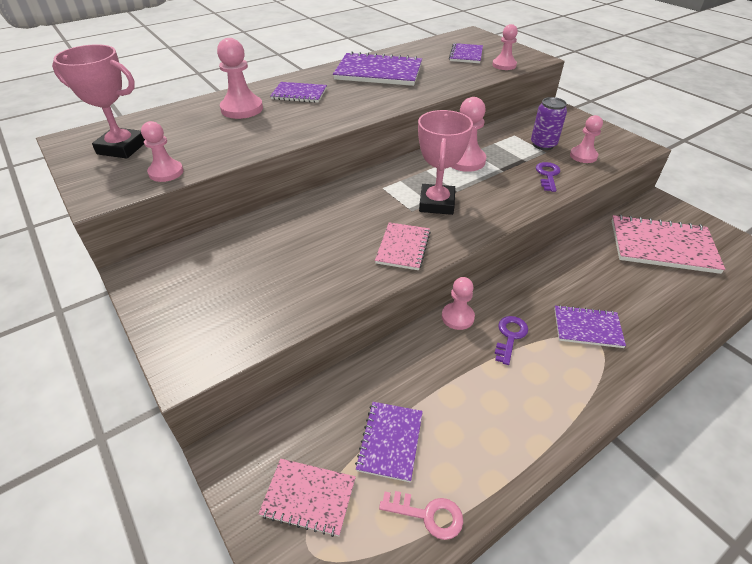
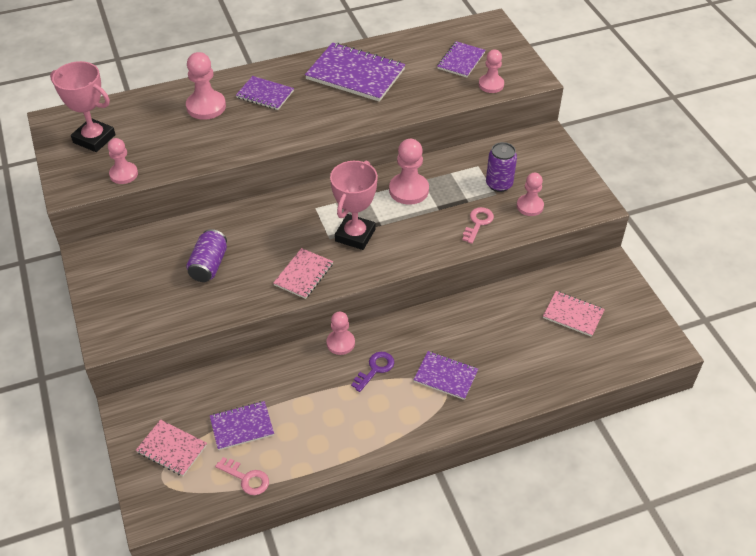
camera: 15 degrees right, 5 degrees up
purple notebook [355,402,423,482] -> purple notebook turned 45 degrees clockwise [210,401,274,450]
purple key [536,162,560,192] -> pink key [462,207,494,244]
pink notebook [611,215,725,274] -> pink notebook [543,291,605,337], size x0.56
none -> purple can [186,229,227,282]

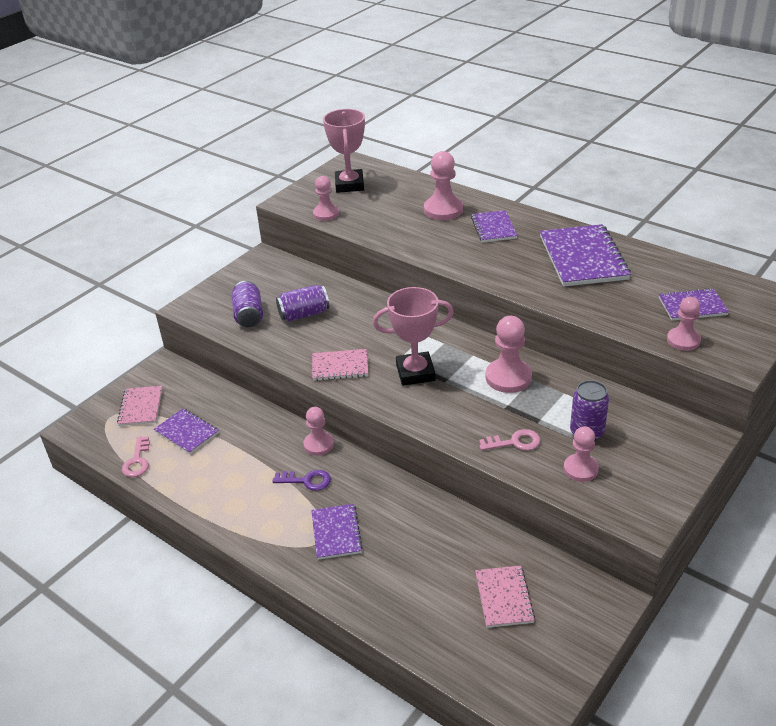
camera: 60 degrees right, 10 degrees down
none -> purple can [231,281,263,327]

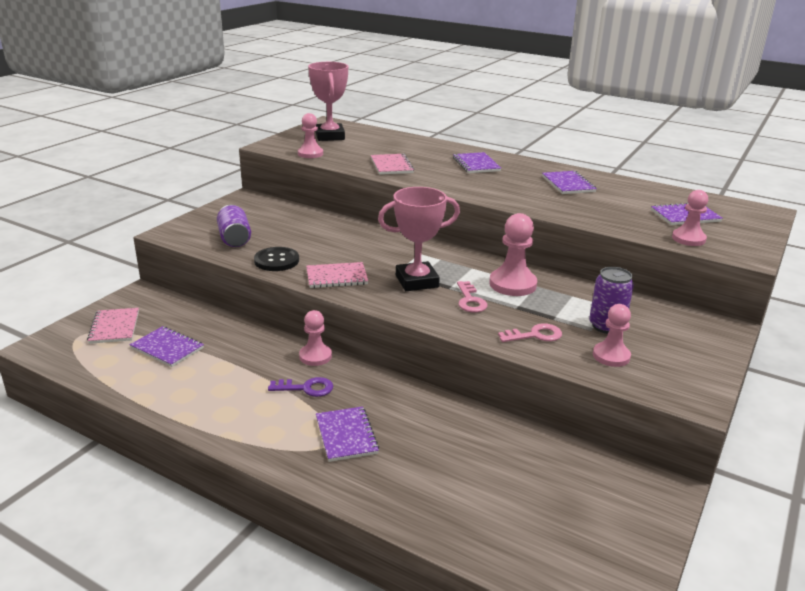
camera: 10 degrees left, 10 degrees down
pink key [122,436,150,477] -> pink key moved to [457,281,488,312]
purple can [276,285,329,322] -> none
pink pawn [424,151,463,220] -> none
pink notebook [475,566,535,628] -> pink notebook moved to [371,154,414,175]
purple notebook [540,224,631,287] -> purple notebook [542,171,597,194], size x0.56
none -> black button [254,247,299,271]

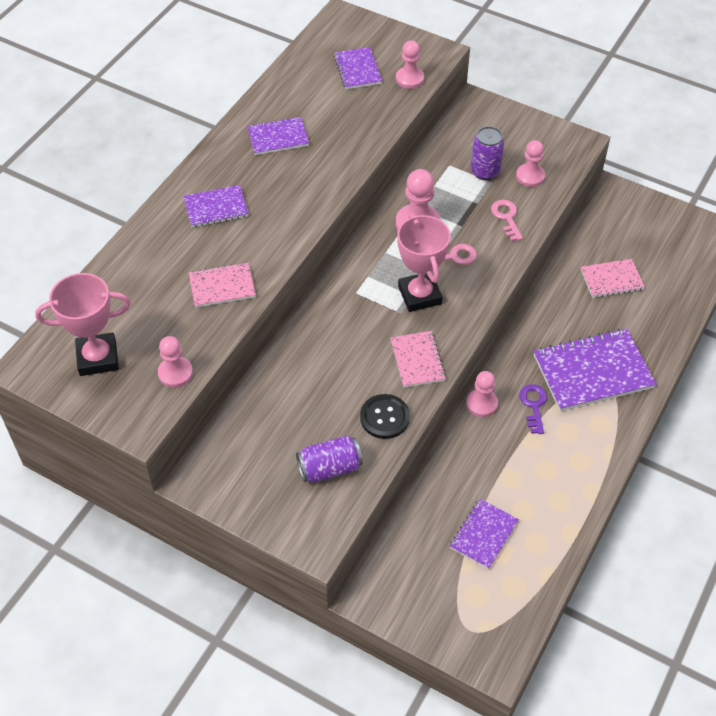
camera: 90 degrees left, 25 degrees up
pink notebook [87,308,139,344] -> pink notebook moved to [581,259,645,298]
purple notebook [316,406,379,462] -> purple notebook [534,328,656,411], size x1.77

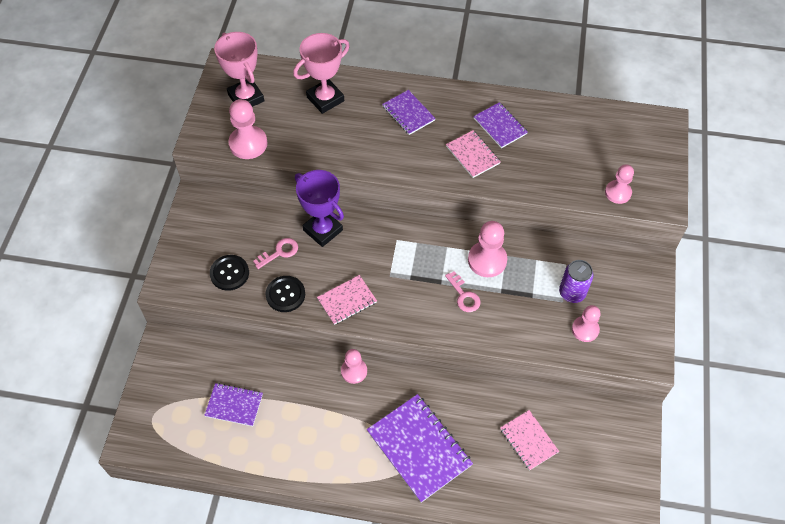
camera: 70 degrees right, 5 degrees up
pink pawn [158,336,193,388] -> pink pawn [228,99,268,159], size x1.51
pink notebook [189,262,256,308] -> pink notebook moved to [446,130,501,178]
purple can [296,435,363,482] -> black button [210,255,249,291]
purple notebook [334,47,382,89] -> none
pink trophy [397,214,451,312] -> pink trophy moved to [293,33,350,114]
pink key [491,200,523,241] -> pink key moved to [253,238,298,269]
purple key [519,384,547,434] -> none
none -> purple trophy [295,170,344,247]

